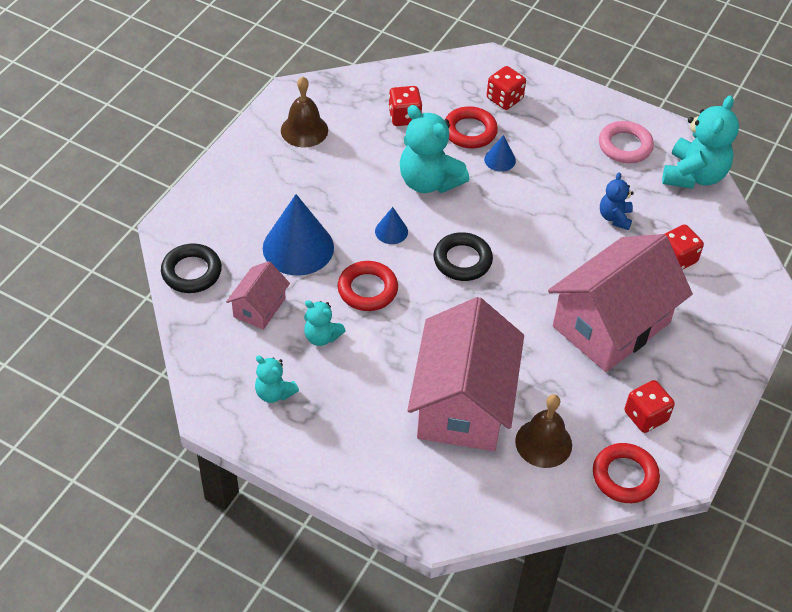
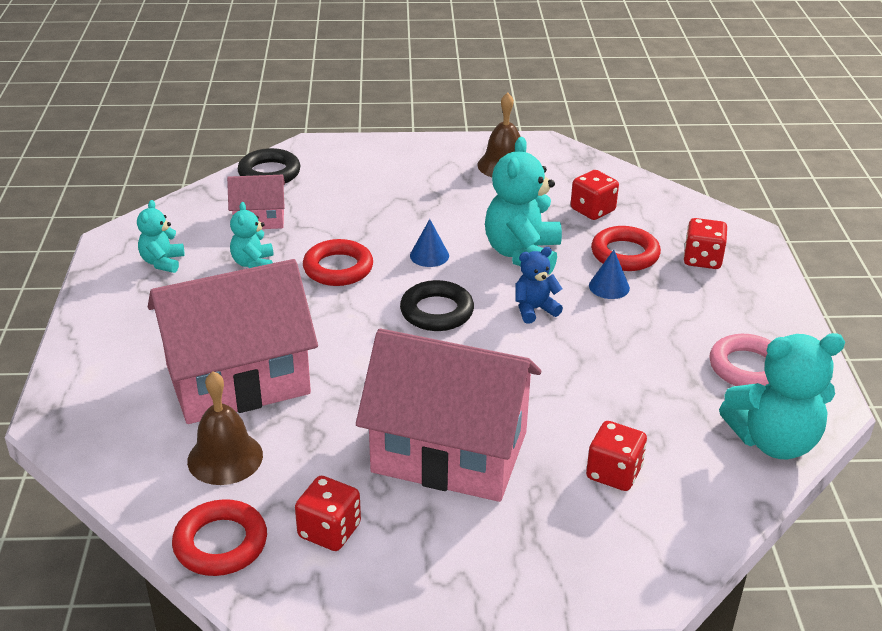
camera: 60 degrees right, 15 degrees down
blue cone [263,194,334,276] -> none
blue teddy bear [600,172,634,230] -> blue teddy bear moved to [515,247,563,324]

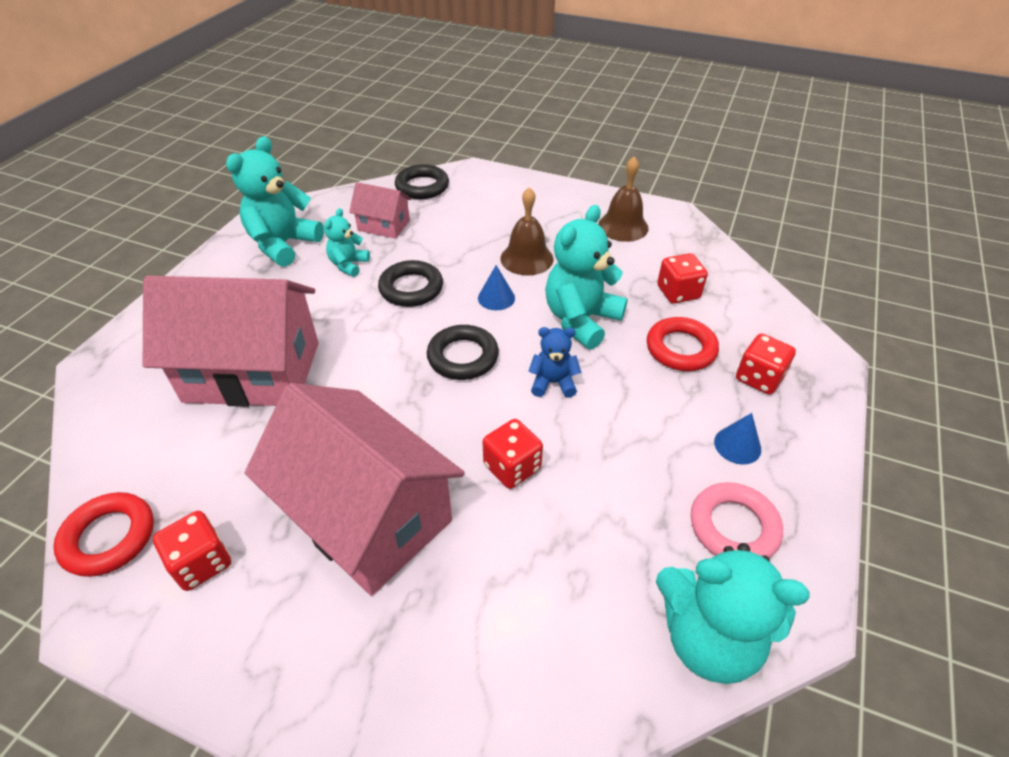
camera: 25 degrees right, 10 degrees up
turquoise teddy bear [137,200,185,273] -> turquoise teddy bear [226,136,324,267], size x1.85
brown bell [187,371,263,485] -> brown bell moved to [500,187,553,275]
red ring [303,239,373,286] -> black ring [378,260,443,307]
red dice [586,421,647,491] -> red dice moved to [483,419,543,489]
blue cone [589,250,630,299] -> blue cone moved to [714,413,761,464]

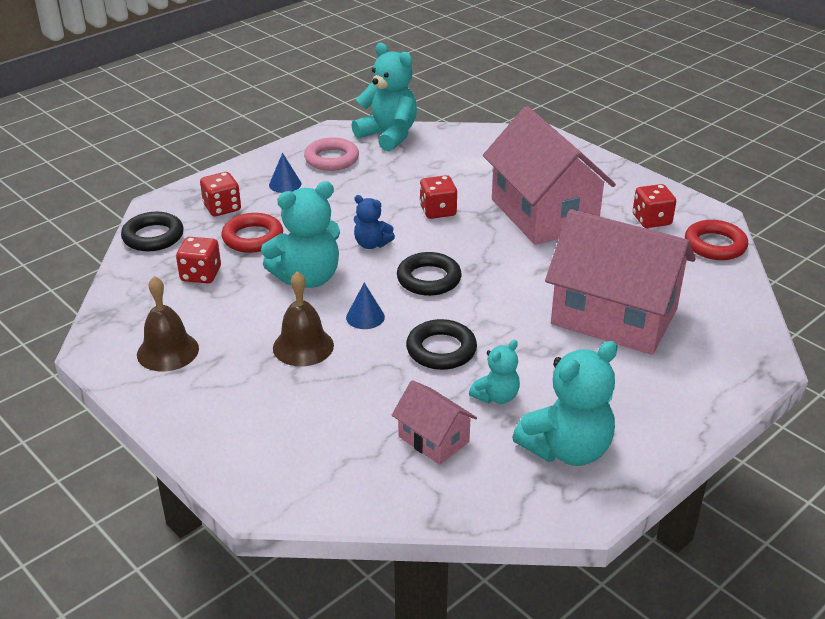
camera: 155 degrees left, 10 degrees down
black ring [395,164,449,199] -> black ring moved to [121,212,184,251]

